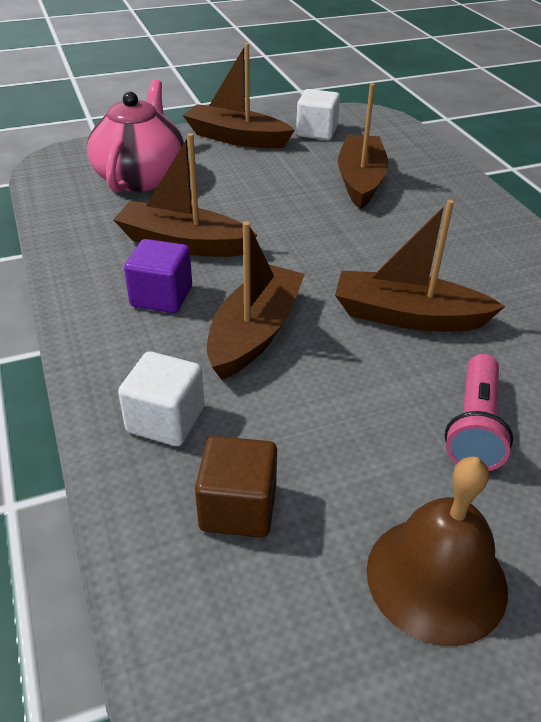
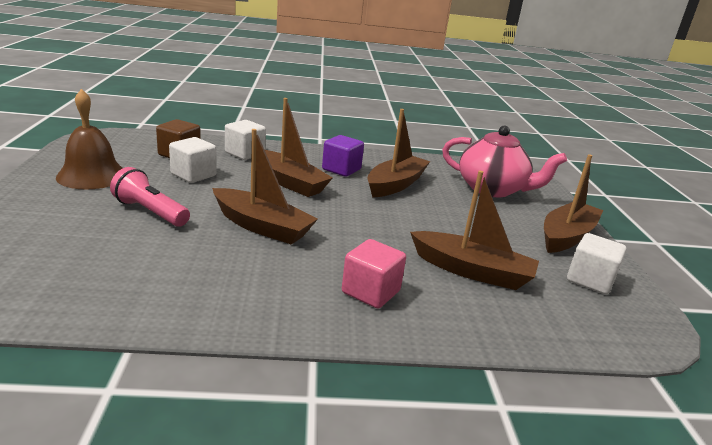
camera: 105 degrees right, 15 degrees down
brown boat [335,200,505,332] -> brown boat turned 90 degrees clockwise [212,129,318,244]
none -> white cube [169,137,217,183]
none -> pink cube [342,239,406,308]

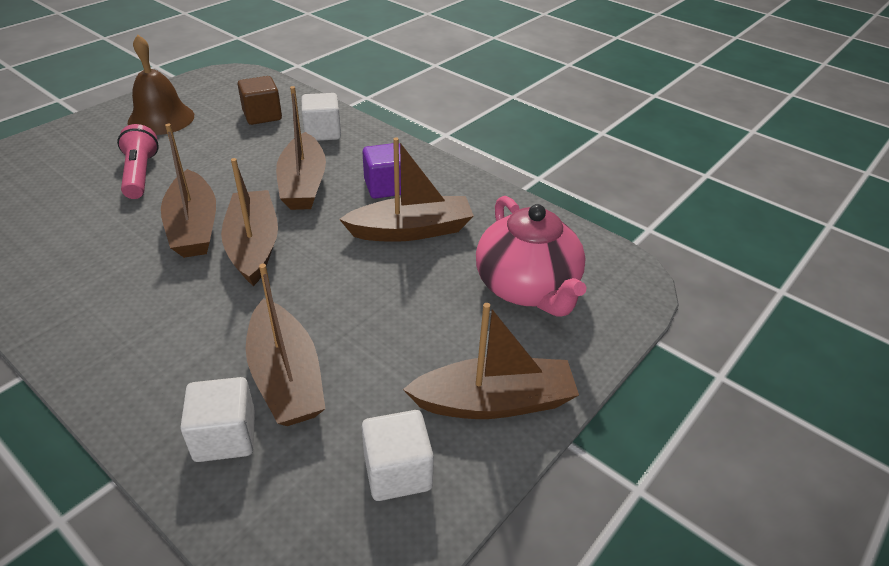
camera: 45 degrees right, 15 degrees up
white cube [169,137,217,183] -> white cube moved to [180,377,255,462]
pink cube [342,239,406,308] -> none
none -> brown boat [221,158,278,286]

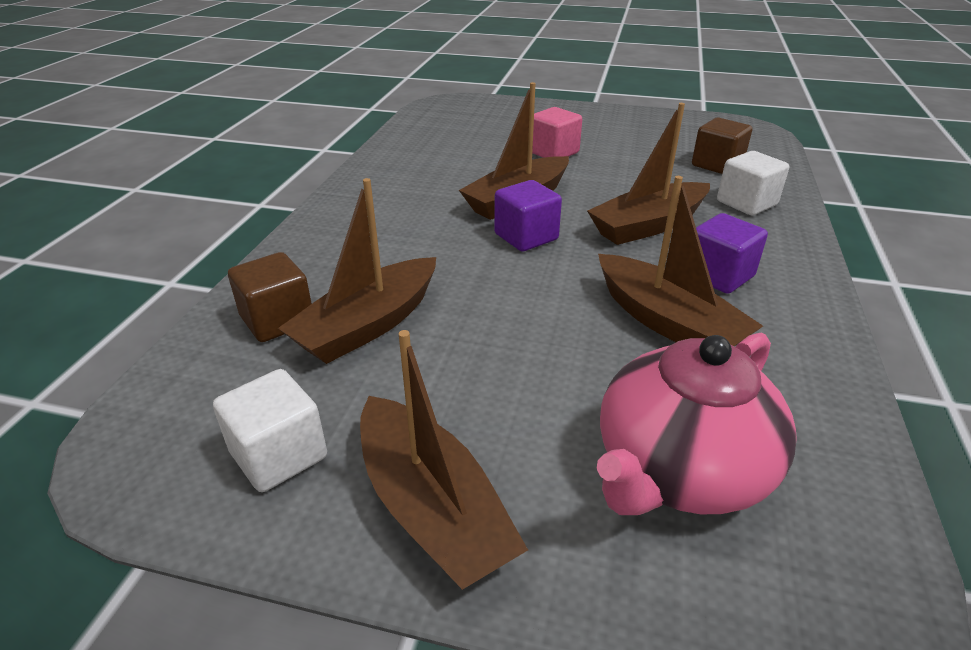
camera: 65 degrees right, 5 degrees down
pink flashlight [117,124,159,199] -> pink cube [532,107,582,158]
brown bell [128,34,194,135] -> none
white cube [180,377,255,462] -> brown cube [228,252,312,342]
brown boat [221,158,278,286] -> purple cube [494,180,562,251]

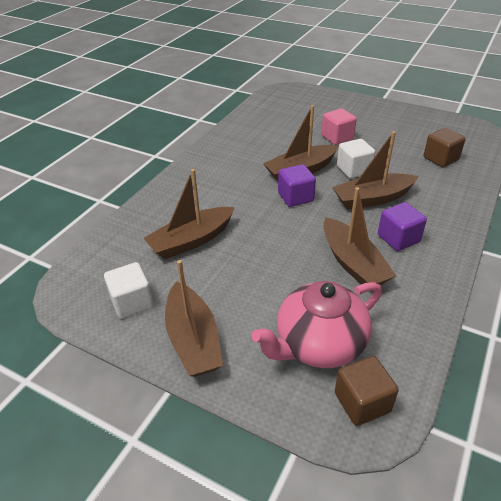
camera: 15 degrees right, 5 degrees up
brown cube [228,252,312,342] -> brown cube moved to [335,356,398,426]
white cube [717,151,789,215] -> white cube moved to [337,139,375,178]

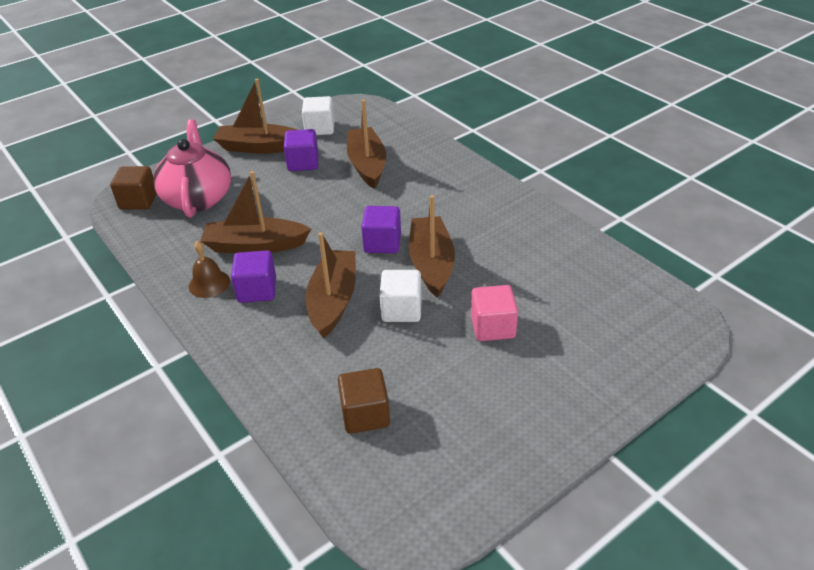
camera: 115 degrees right, 0 degrees up
none -> brown bell [189,241,230,298]
none -> purple cube [284,129,319,171]

